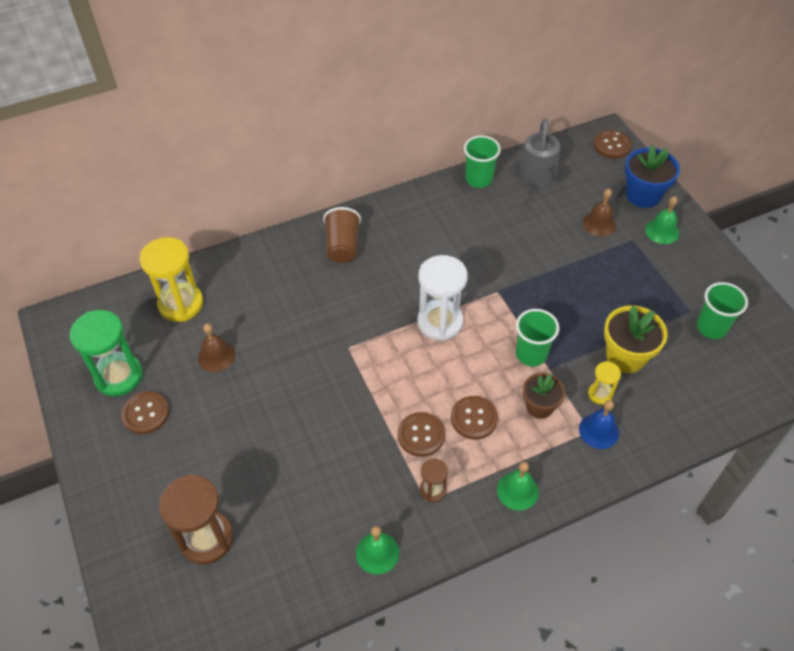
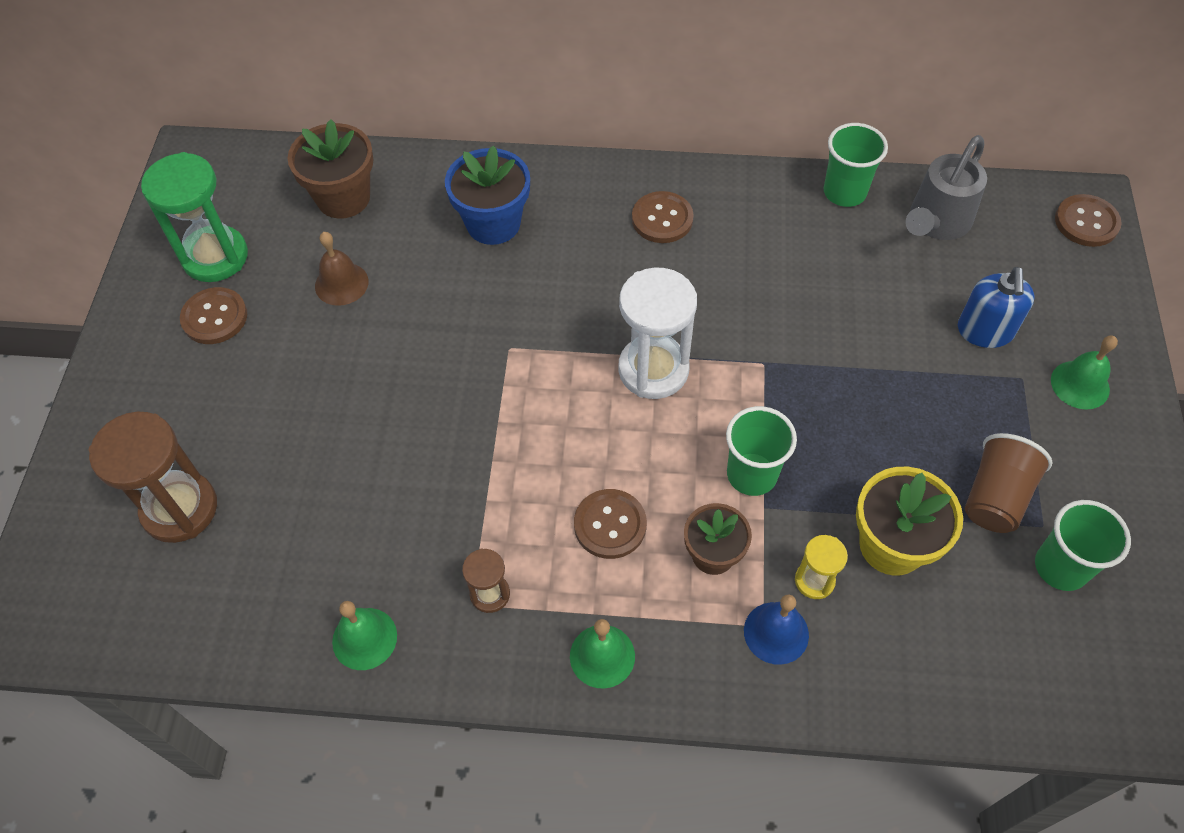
camera: 30 degrees right, 5 degrees up
yellow hourglass [140,237,203,322] -> brown flower pot [288,119,373,219]
brown cup [323,207,361,263] -> brown cup moved to [965,433,1052,533]
brown button [398,412,445,457] -> brown button moved to [632,191,694,243]
brown bell [582,189,616,237] -> blue soap dispenser [958,267,1035,348]
blue flower pot [625,144,680,208] -> blue flower pot moved to [445,146,530,245]

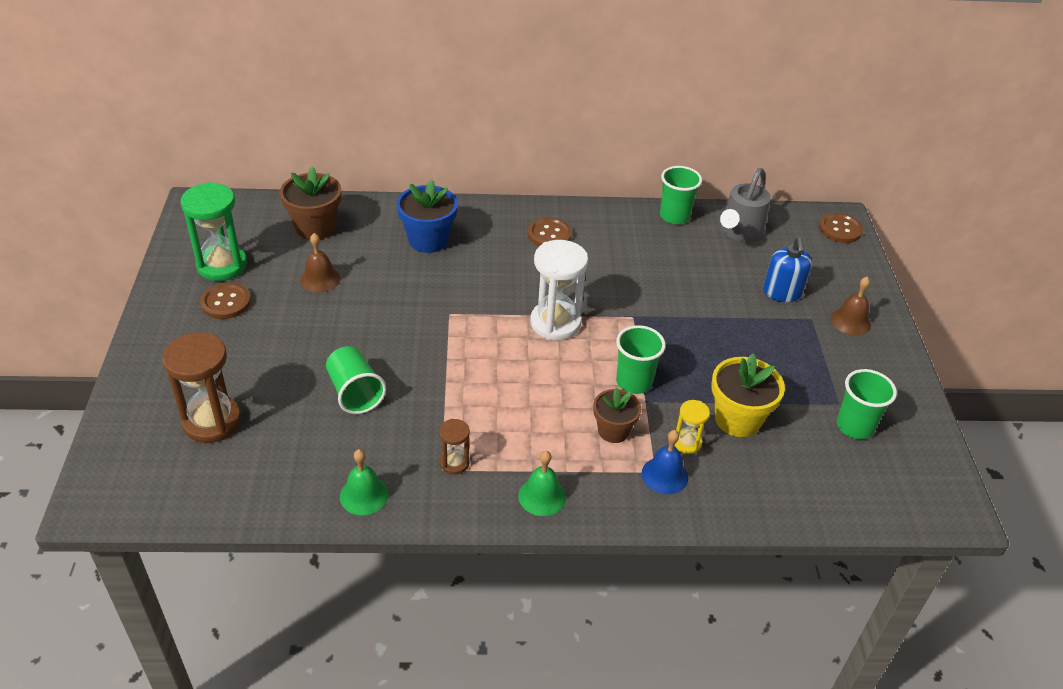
camera: 10 degrees left, 15 degrees down
brown button [574,489,647,559] -> none
brown cup [965,433,1052,533] -> none
green bell [1051,336,1118,410] -> brown bell [831,277,871,335]
none -> green cup [326,346,386,414]

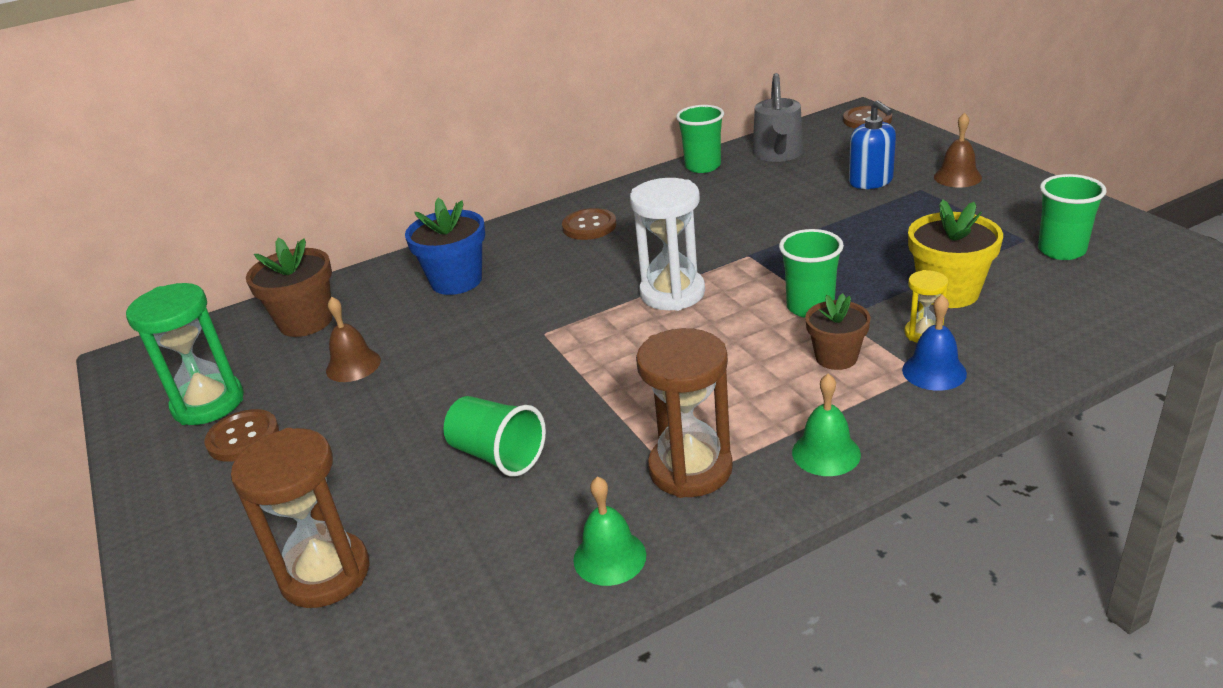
camera: 20 degrees left, 10 degrees down
brown hourglass [439,419,470,474] -> brown hourglass [636,328,733,498], size x1.97

